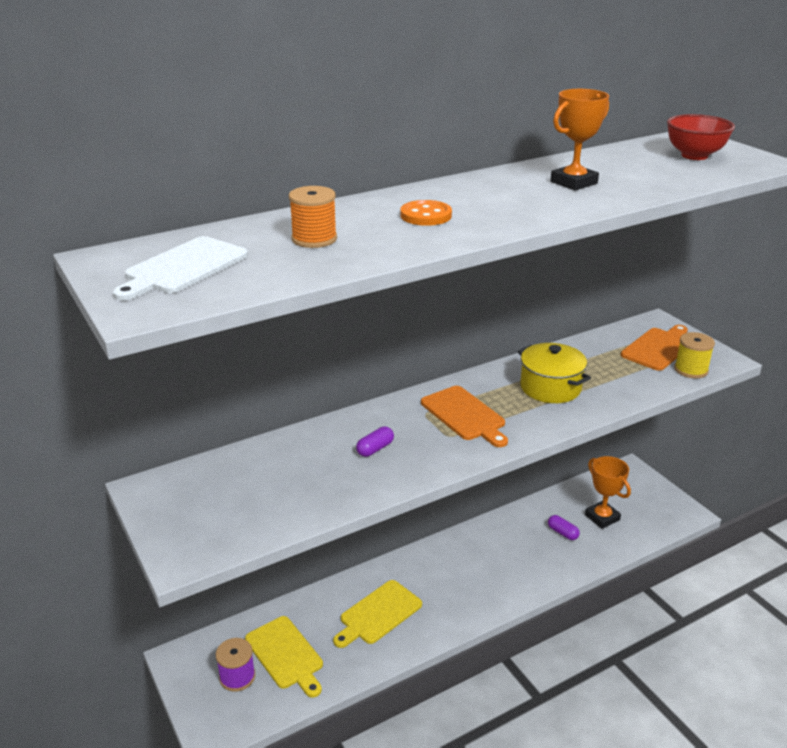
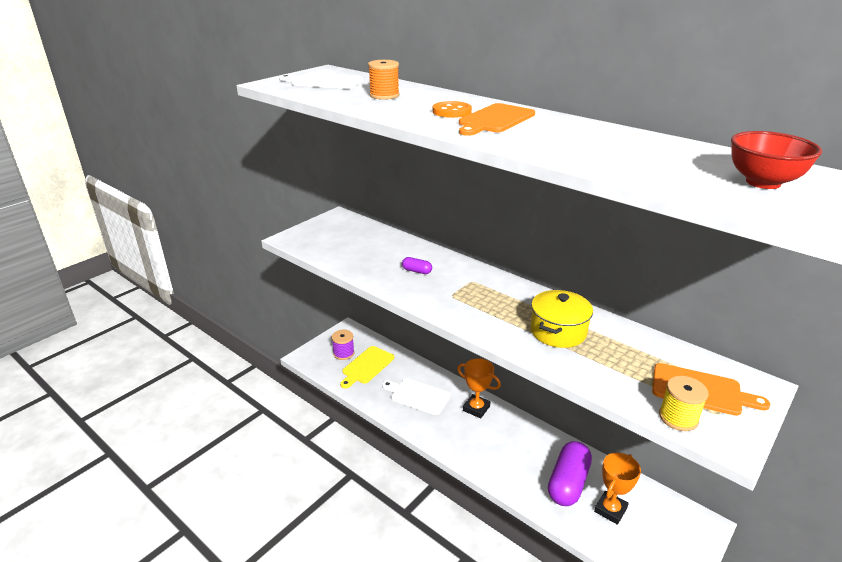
camera: 70 degrees right, 0 degrees up
yellow cutting board [333,580,422,648] -> white cutting board [382,379,451,415]
orange cutting board [421,386,508,447] -> orange cutting board moved to [459,103,535,136]
purple capsule [548,515,580,540] -> purple capsule [548,441,592,506], size x2.28
orange trophy [550,89,609,191] -> orange trophy moved to [457,358,501,418]

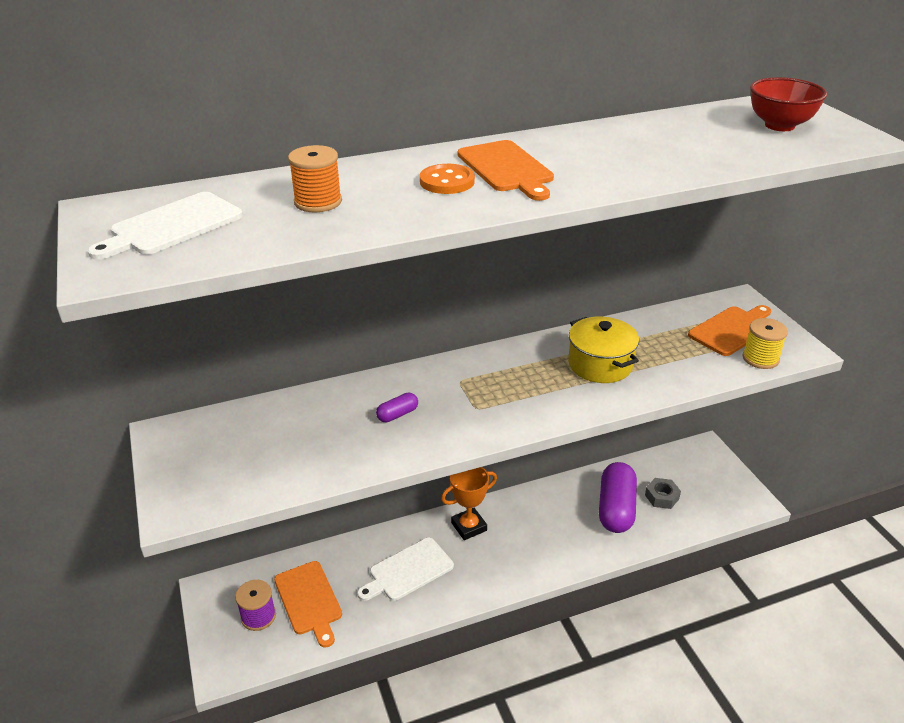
camera: 60 degrees left, 5 degrees up
yellow cutting board [340,346,394,388] -> orange cutting board [274,561,342,648]
purple capsule [548,441,592,506] -> purple capsule turned 45 degrees clockwise [599,462,637,533]
orange trophy [594,453,641,525] -> grey nut [645,478,681,509]

